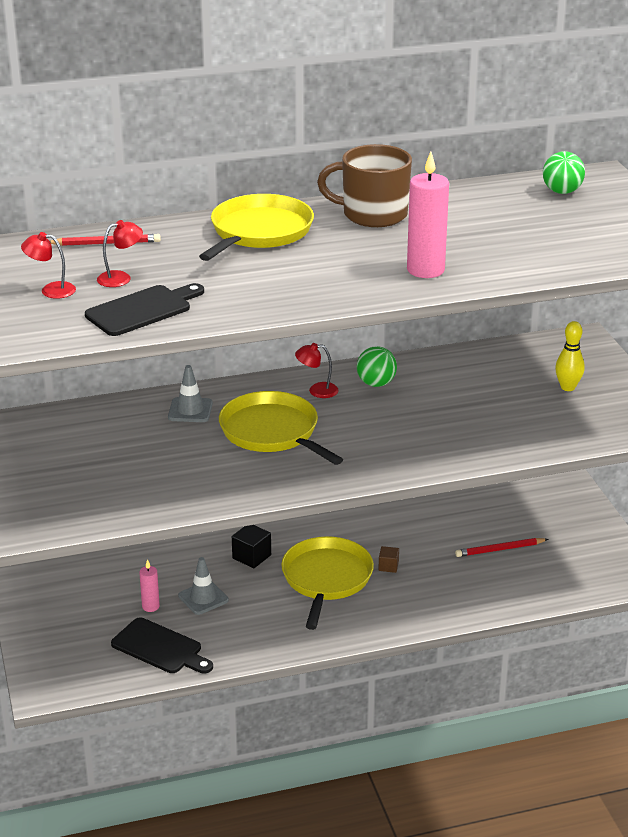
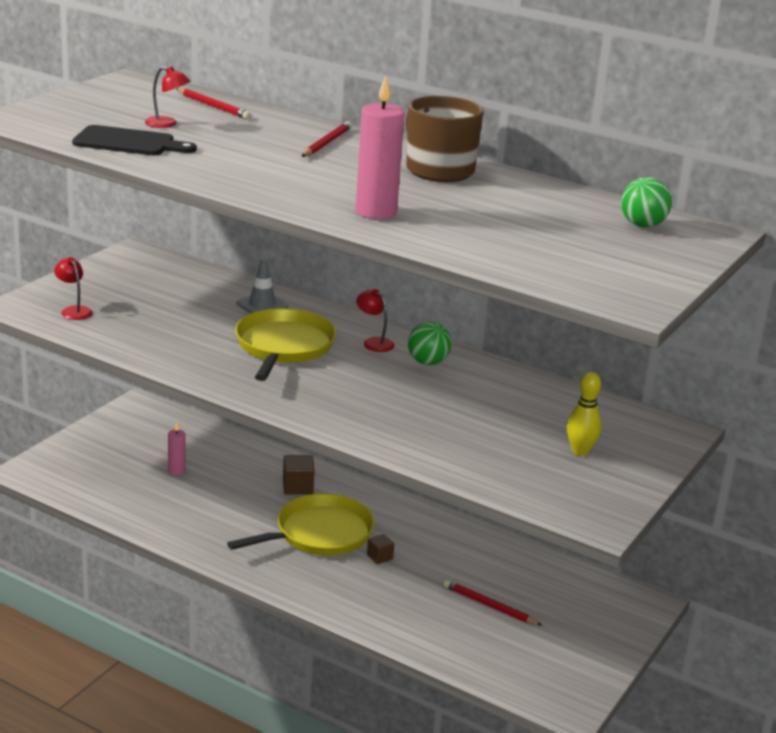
camera: 45 degrees right, 5 degrees down
red lamp [21,232,76,299] -> red lamp moved to [54,257,92,320]
black cutting board [111,617,213,674] -> none
grey traffic cone [178,557,229,615] -> none
yellow pan [199,194,314,261] -> red pencil [301,121,351,157]
black cube [232,525,271,568] -> brown cube [283,455,315,494]

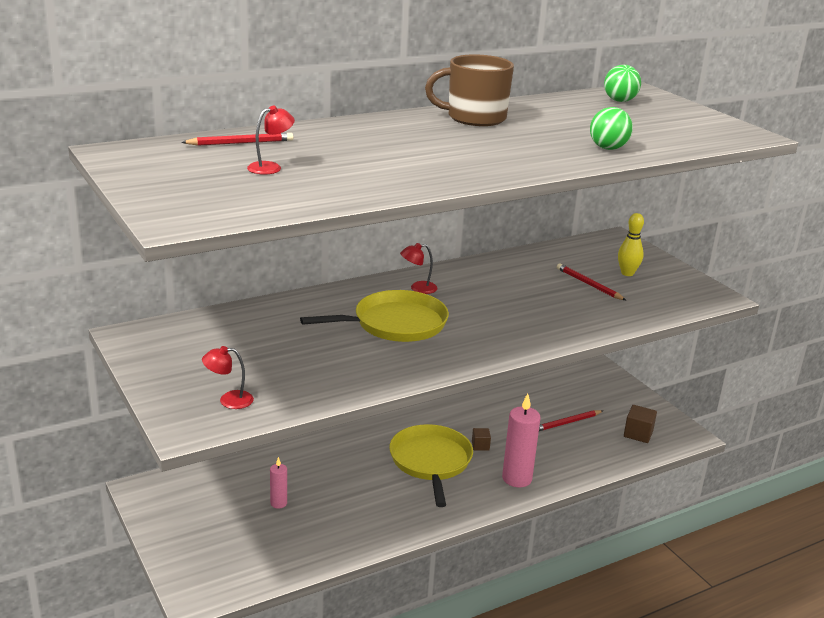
camera: 60 degrees left, 0 degrees up
black cutting board [72,125,197,155] -> none
yellow pan [235,308,336,381] -> yellow pan turned 120 degrees clockwise [300,290,449,342]
grey traffic cone [236,258,288,314] -> none
brown cube [283,455,315,494] -> brown cube moved to [624,405,657,443]
red pencil [301,121,351,157] -> red pencil moved to [557,263,626,300]
pink candle [356,75,405,219] -> pink candle moved to [502,393,541,487]
green ball [408,322,452,365] -> green ball moved to [590,107,633,150]

